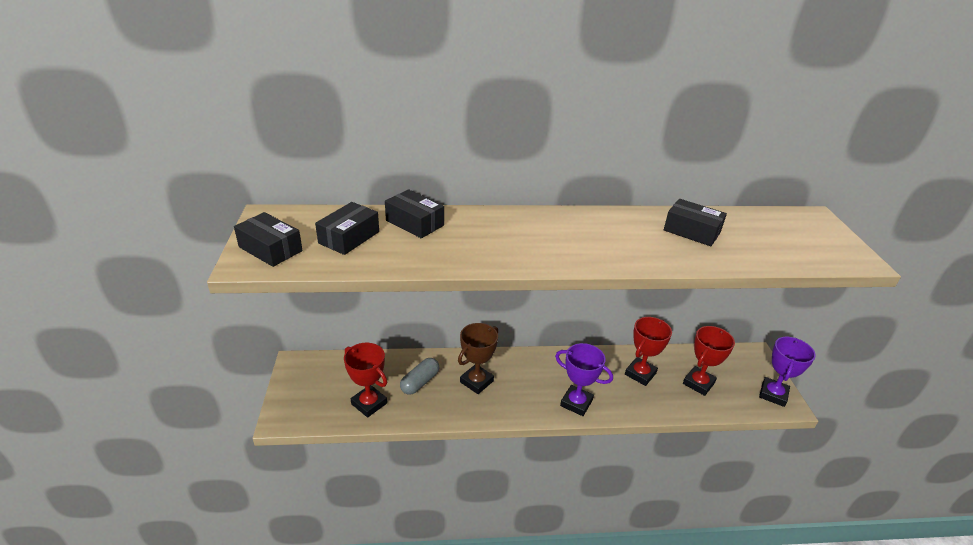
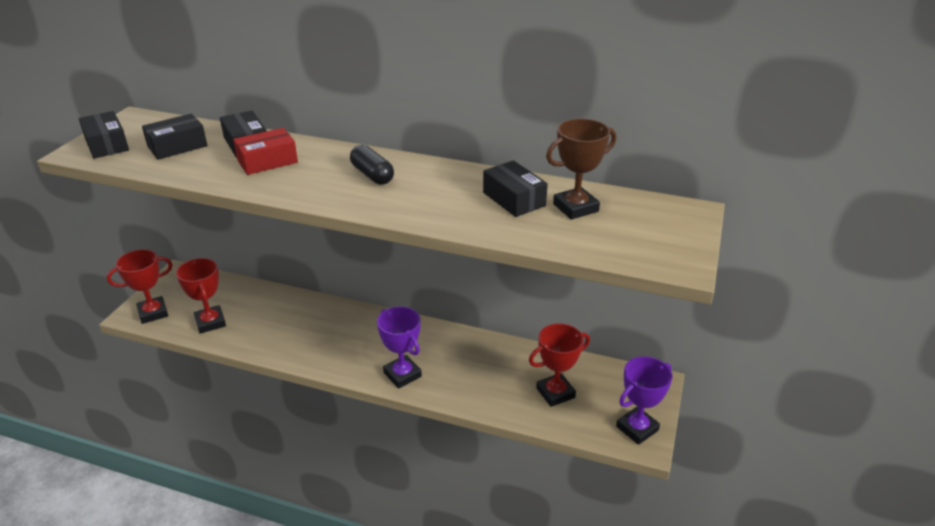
camera: 25 degrees right, 0 degrees up
grey capsule [400,358,439,395] -> none
brown trophy [458,323,498,394] -> brown trophy moved to [546,118,616,220]
red trophy [625,317,672,386] -> red trophy moved to [107,249,173,324]
none -> red box [233,128,298,175]
none -> black capsule [350,145,394,185]

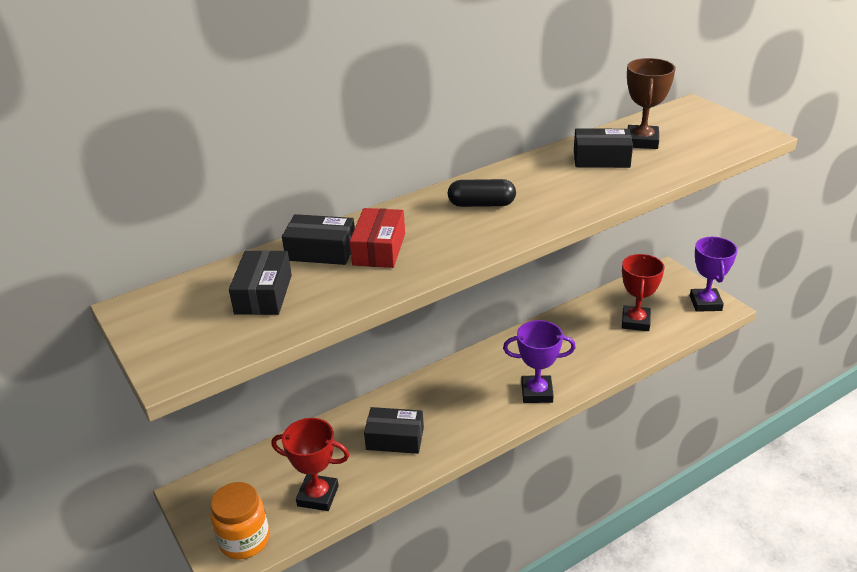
camera: 50 degrees left, 0 degrees up
black box [79,111,129,158] -> black box moved to [364,407,424,454]
red trophy [107,249,173,324] -> orange jar [210,482,269,559]

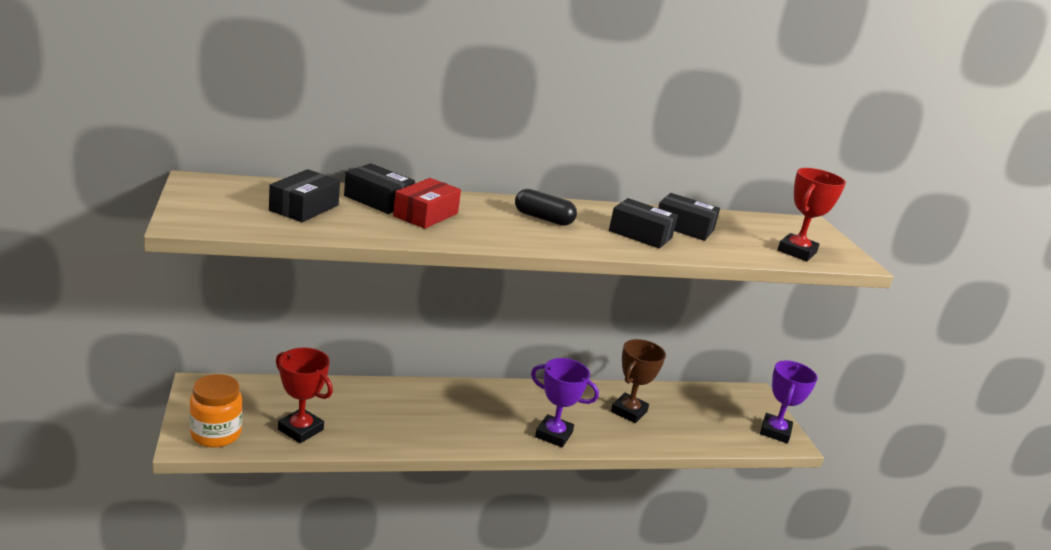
camera: 15 degrees right, 10 degrees down
black box [364,407,424,454] -> black box moved to [609,198,678,249]
red trophy [622,254,665,331] -> red trophy moved to [778,168,846,261]
brown trophy [627,58,676,149] -> brown trophy moved to [611,339,666,423]

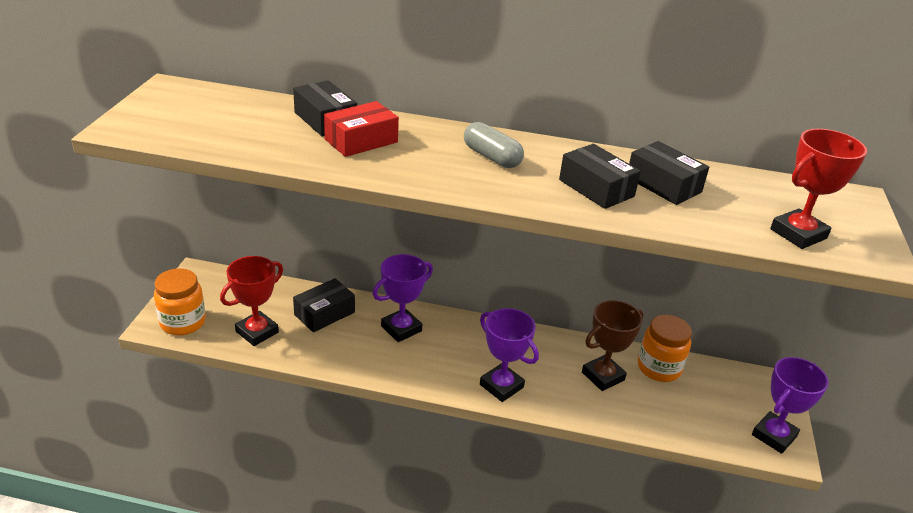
camera: 25 degrees right, 10 degrees up
black box [269,169,340,222] -> black box moved to [293,278,355,332]
red trophy [276,348,333,443] -> red trophy turned 75 degrees clockwise [220,256,283,346]
black capsule [515,189,577,226] -> grey capsule [464,122,524,168]
none -> purple trophy [373,254,433,342]
none -> orange jar [638,315,692,382]

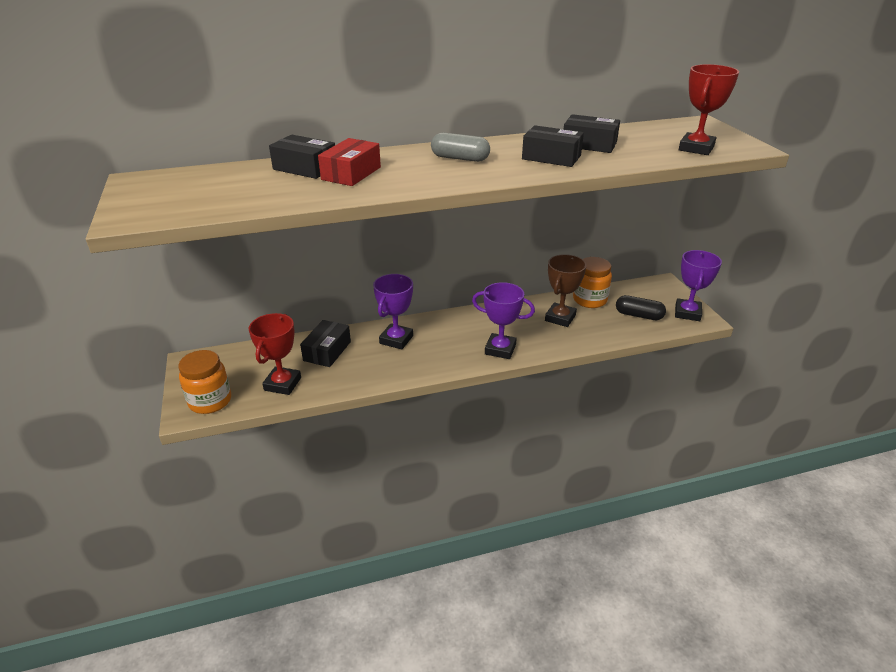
camera: 25 degrees left, 0 degrees up
none -> black capsule [616,295,666,320]

